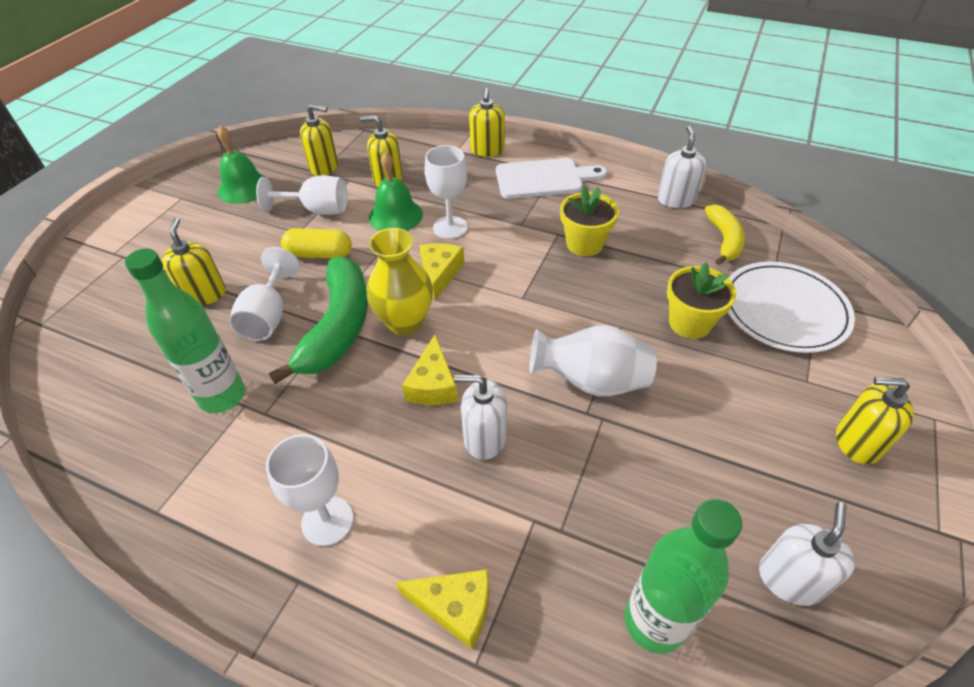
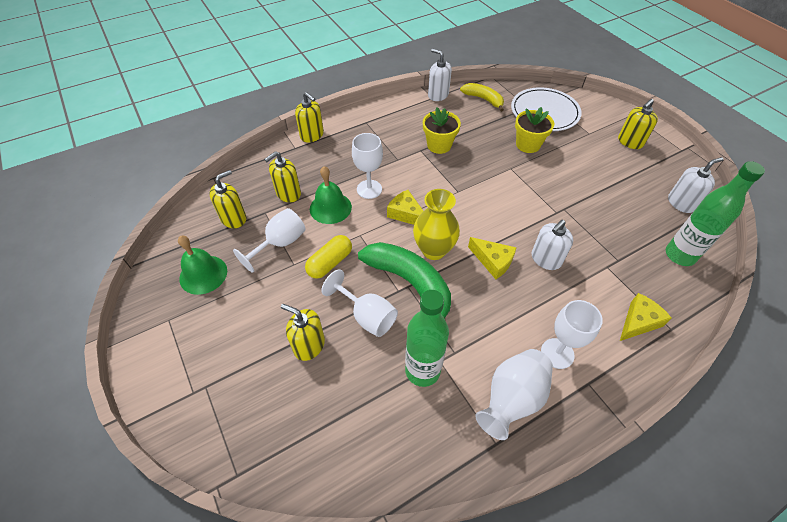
camera: 55 degrees left, 5 degrees up
white cutting board [496,158,607,199] -> none
white vase [529,325,657,396] -> white vase moved to [475,349,553,440]
white soap dispenser [759,502,855,606] -> white soap dispenser turned 90 degrees clockwise [668,157,724,213]

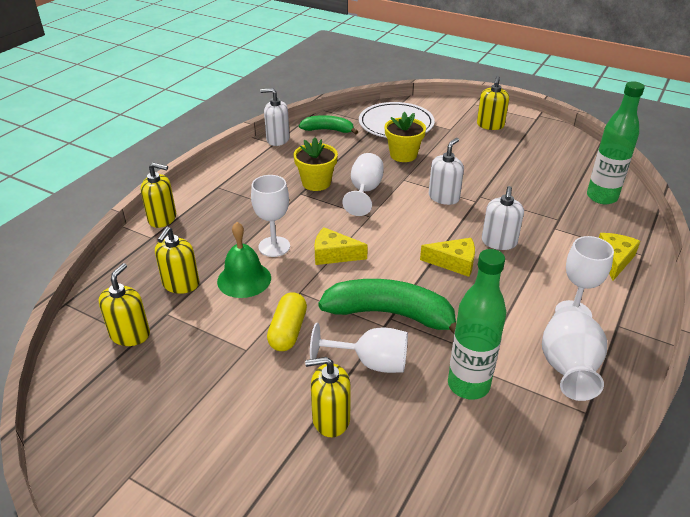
camera: 30 degrees left, 15 degrees down
green bell [178,235,227,295] -> none
white goblet [233,208,306,273] -> white goblet moved to [342,153,384,216]
yellow vase [413,189,460,260] -> none
yellow banana [460,83,504,112] -> green banana [299,115,358,134]
white soap dispenser [668,157,724,213] -> white soap dispenser moved to [429,138,464,205]

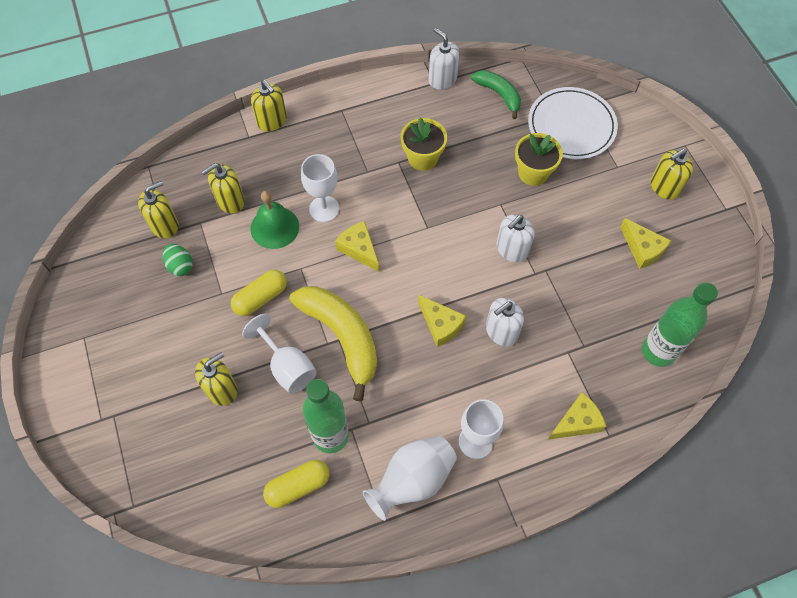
camera: 40 degrees right, 25 degrees up
yellow soap dispenser [305,357,351,437] -> yellow soap dispenser turned 105 degrees clockwise [195,352,238,406]
green banana [318,279,456,333] -> yellow banana [290,286,377,402]
white goblet [342,153,384,216] -> none
white soap dispenser [429,138,464,205] -> white soap dispenser turned 150 degrees clockwise [496,215,534,263]
none -> green egg [163,244,193,276]
none -> yellow capsule [263,460,330,508]
none -> yellow cheese [620,218,671,269]

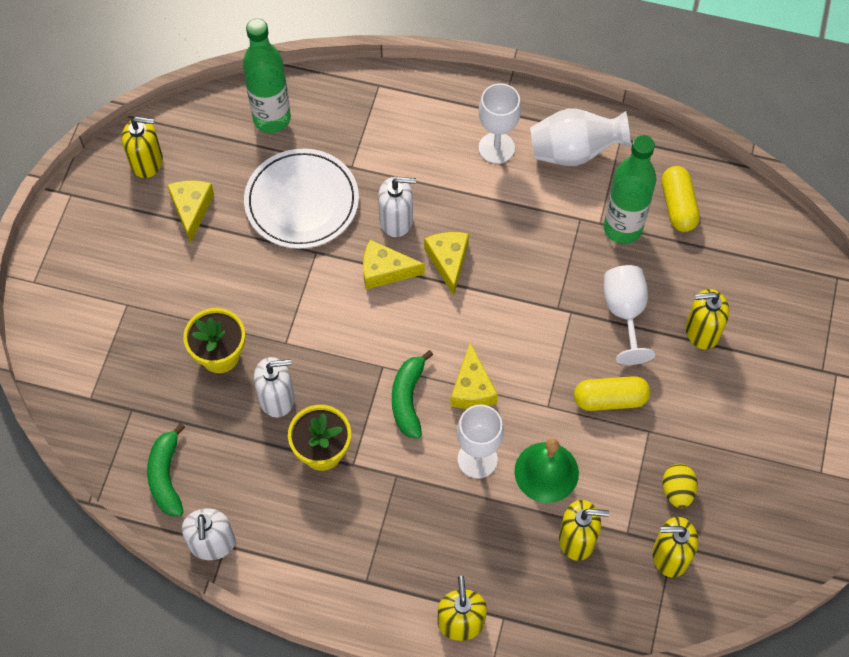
camera: 145 degrees left, 0 degrees up
green egg [163,244,193,276] -> yellow egg [662,464,698,508]
yellow capsule [263,460,330,508] -> yellow capsule turned 75 degrees clockwise [662,166,700,232]
yellow banana [290,286,377,402] -> none
white soap dispenser [496,215,534,263] -> white soap dispenser moved to [254,357,294,418]
white plate [528,87,618,159] -> white plate moved to [244,149,359,249]
yellow cheese [548,392,606,440] -> yellow cheese moved to [363,240,425,289]
yellow soap dispenser [651,149,693,200] -> yellow soap dispenser moved to [122,117,163,178]
none -> green banana [392,350,433,439]

